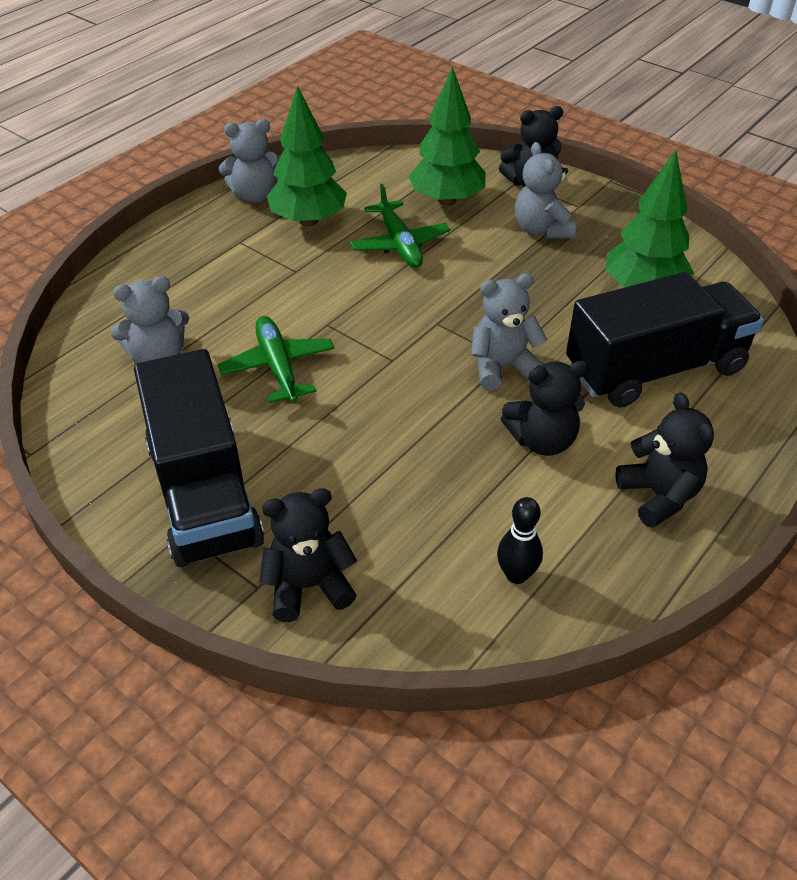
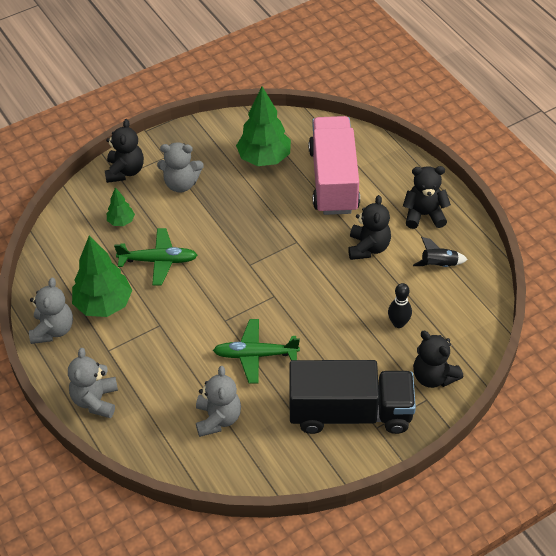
camera: 70 degrees left, 5 degrees up
black teddy bear [259,488,357,622] -> black teddy bear turned 45 degrees counterclockwise [413,331,463,388]
green tree [408,66,486,206] -> green tree [107,187,135,226], size x0.50
grey teddy bear [471,273,548,390] -> grey teddy bear moved to [68,348,118,418]
black bowling pin [497,497,543,584] -> black bowling pin moved to [388,283,412,328]
black truck [566,272,764,408] -> pink truck [308,116,360,215]
none -> black rocket [413,237,468,267]

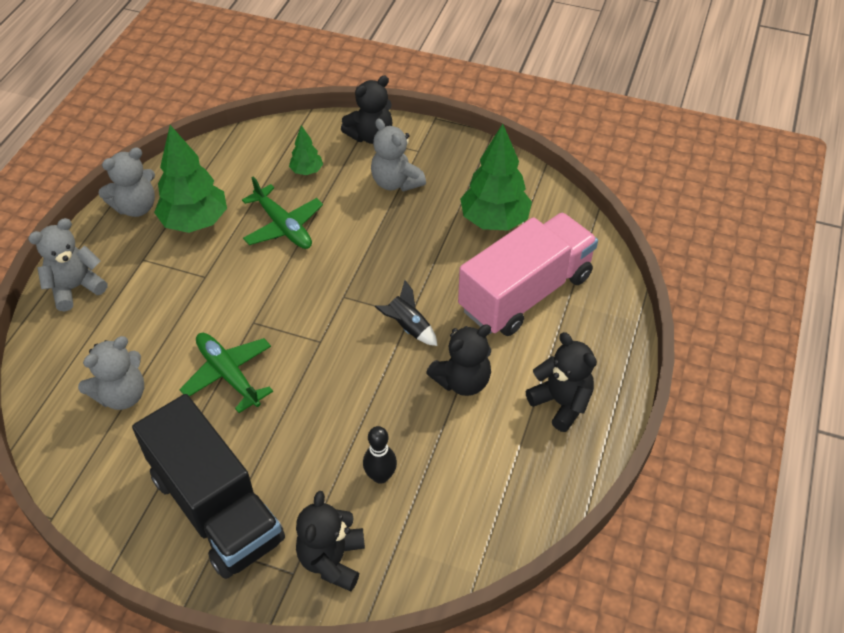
camera: 50 degrees right, 0 degrees up
black rocket [413,237,468,267] -> black rocket moved to [375,280,437,346]

